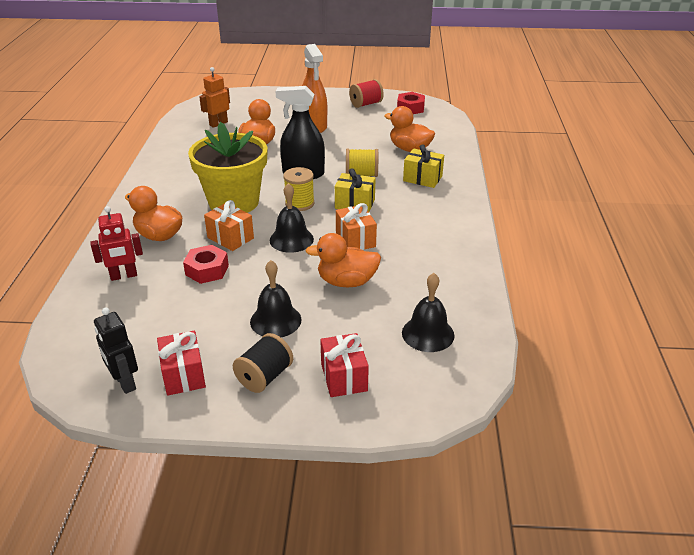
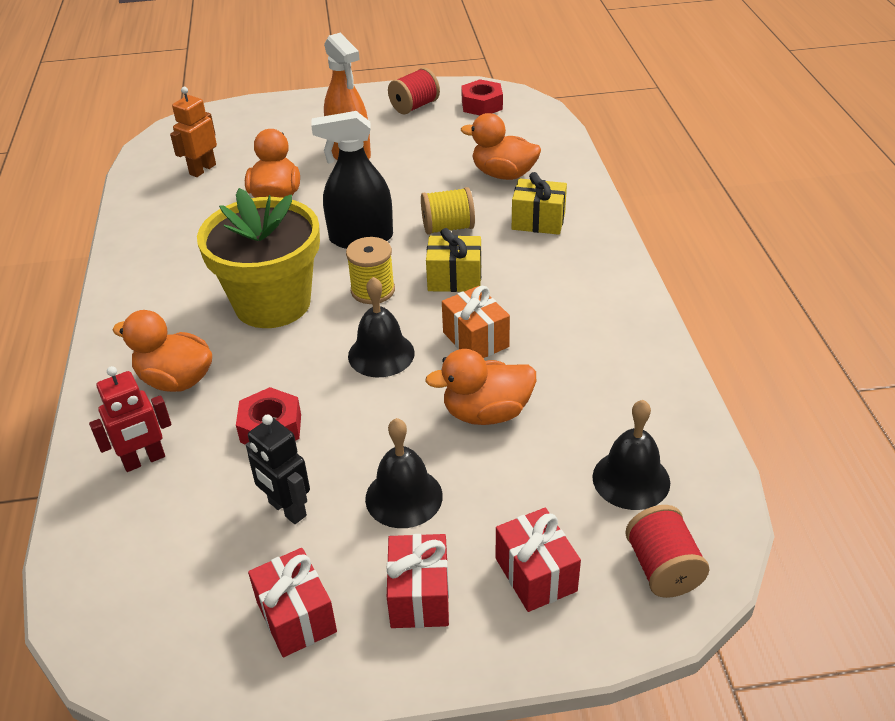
camera: 10 degrees left, 5 degrees up
black robot [94,307,138,394] -> black robot moved to [246,414,310,524]
orange gift [204,200,254,251] -> none
black spool [233,333,293,393] -> red gift [387,534,449,628]
none -> red spool [625,505,709,598]

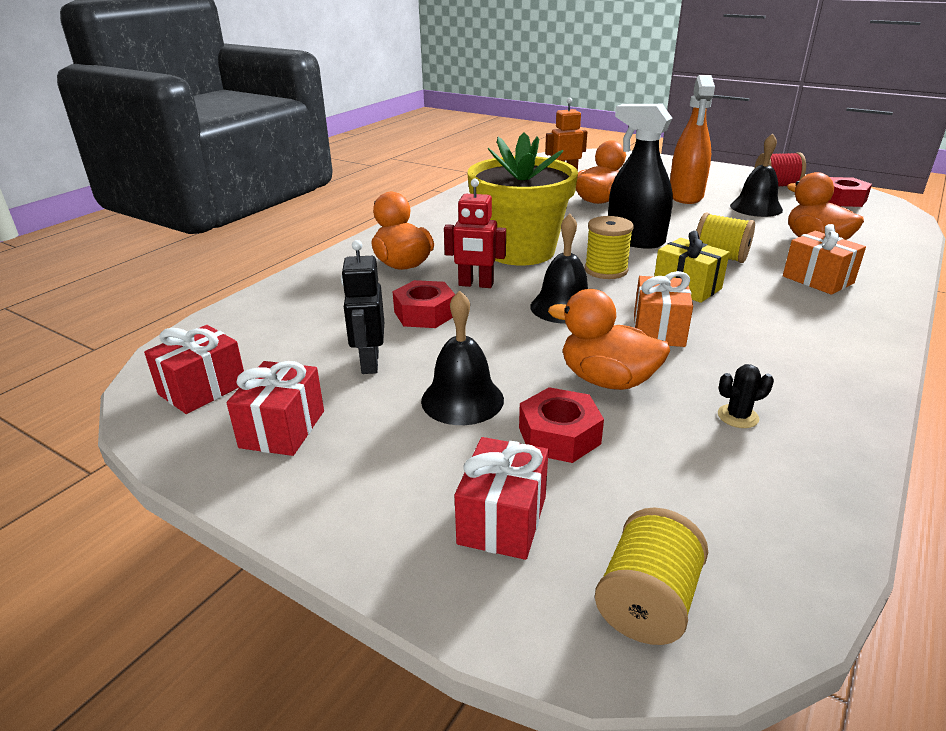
camera: 40 degrees right, 10 degrees down
red robot [89,366,172,472] -> red robot moved to [444,179,506,288]
red gift [387,534,449,628] -> red gift moved to [144,325,244,414]
yellow gift [512,172,567,235] -> orange gift [783,224,866,295]
black bell [592,400,670,510] -> black bell moved to [730,133,783,217]
red spool [625,505,709,598] -> yellow spool [595,507,708,645]
none -> red nut [519,387,604,463]
none -> black cactus [718,364,774,428]

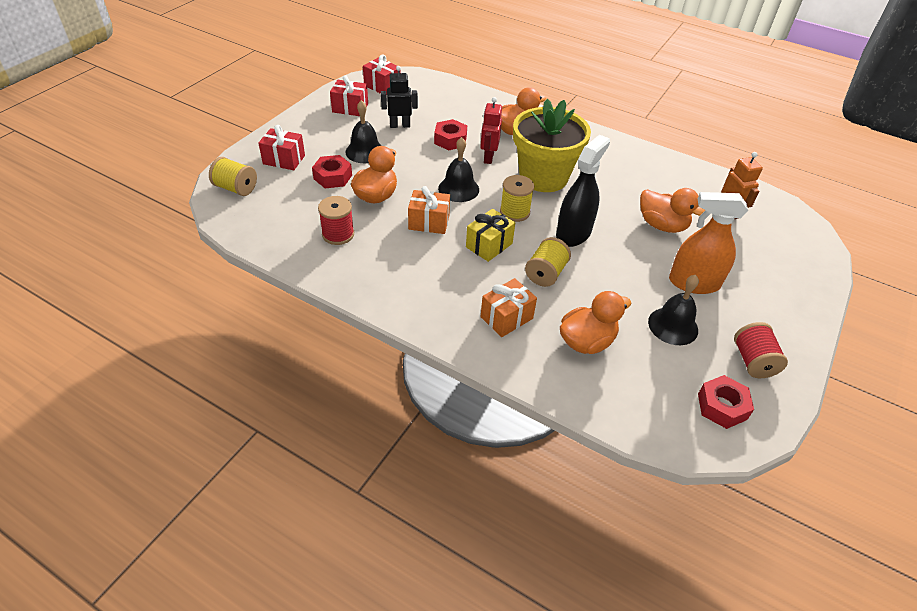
camera: 85 degrees right, 15 degrees up
black cactus [718,364,774,428] -> red spool [318,196,354,245]

